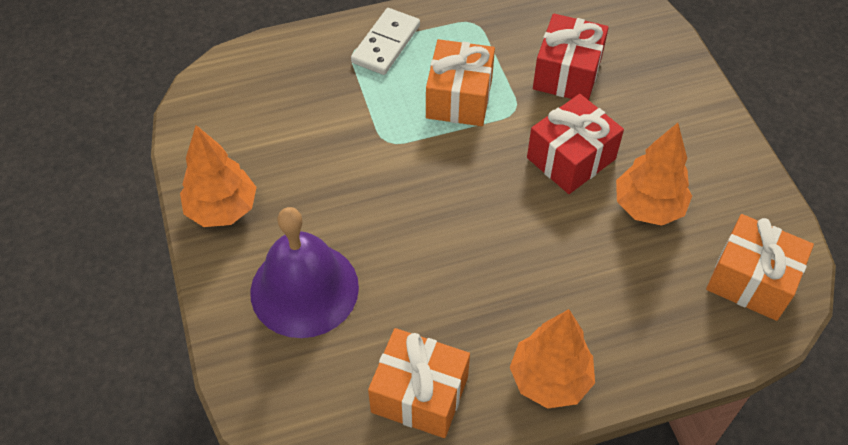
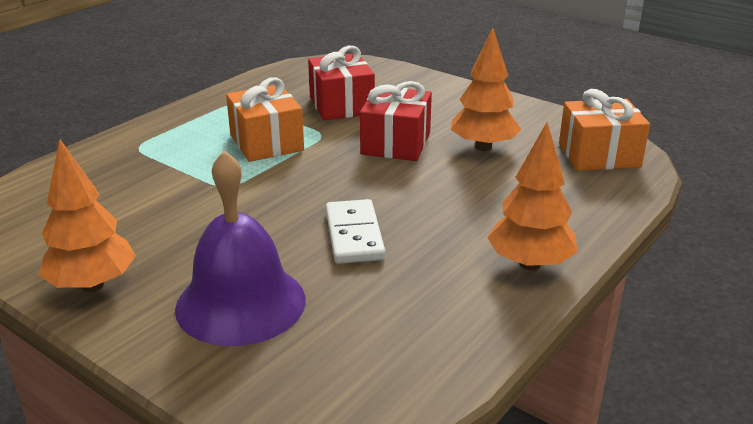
camera: 35 degrees left, 25 degrees down
white domino [351,8,420,75] -> white domino moved to [326,199,386,264]
orange gift [368,328,470,438] -> none

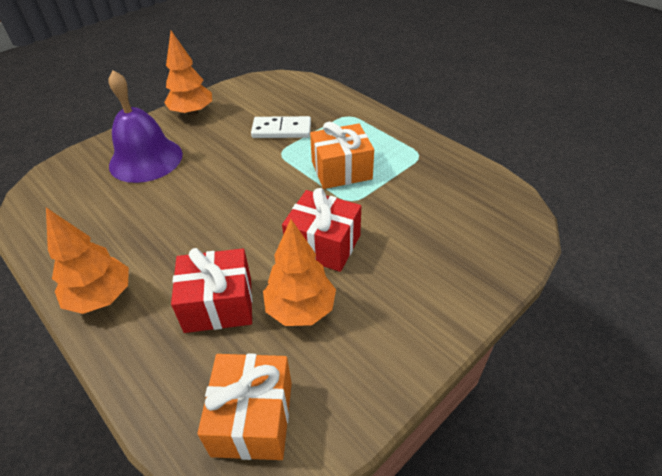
camera: 100 degrees right, 15 degrees up
red gift [308,45,375,120] -> red gift moved to [171,248,252,333]
white domino [326,199,386,264] -> white domino moved to [251,116,311,138]

